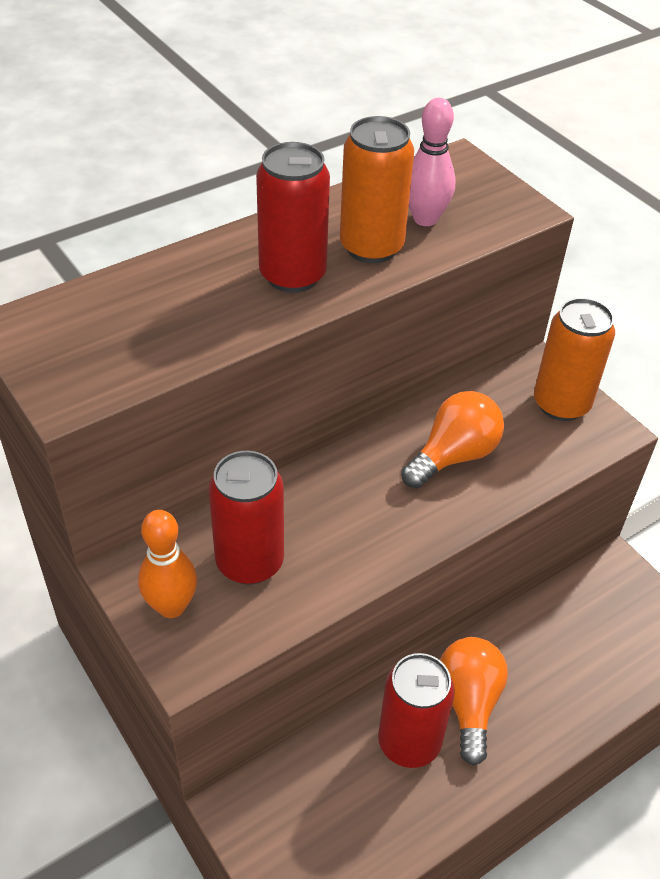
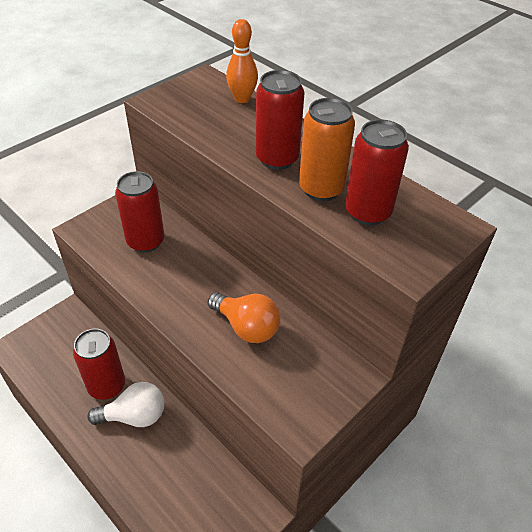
camera: 80 degrees right, 0 degrees up
orange bowling pin [138,510,197,618] -> orange bowling pin moved to [226,19,258,103]
pink bowling pin [409,98,455,226] -> red can [345,120,409,225]
orange light bulb [440,637,508,766] -> white light bulb [87,382,164,427]
orange can [534,298,615,421] -> none

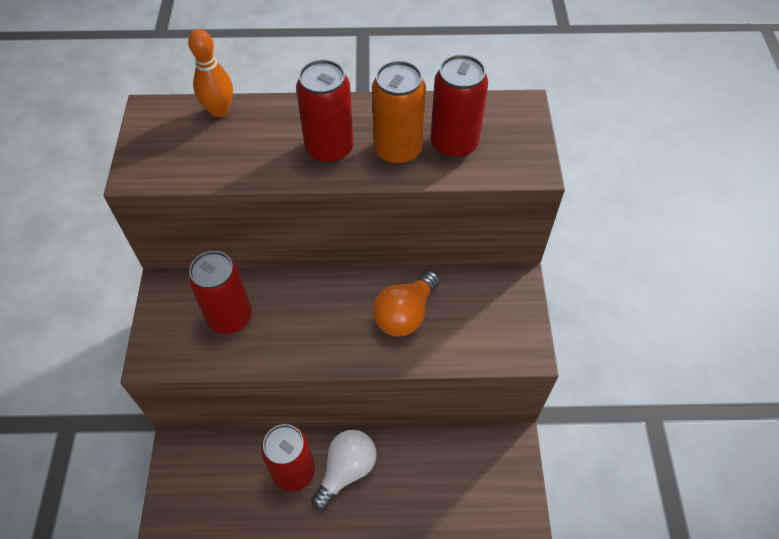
camera: 45 degrees left, 10 degrees up
orange light bulb [208,292,280,343] -> orange light bulb turned 135 degrees clockwise [373,271,440,336]

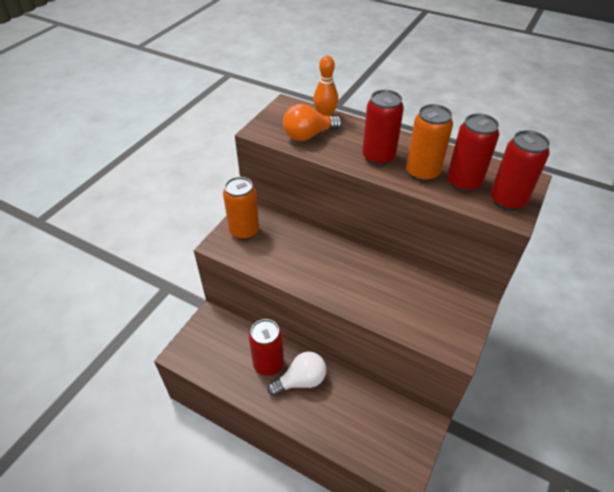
camera: 30 degrees right, 10 degrees down
red can [188,251,252,334] -> red can moved to [490,130,550,211]
orange light bulb [373,271,440,336] -> orange light bulb moved to [283,104,342,141]
none -> orange can [223,177,259,240]

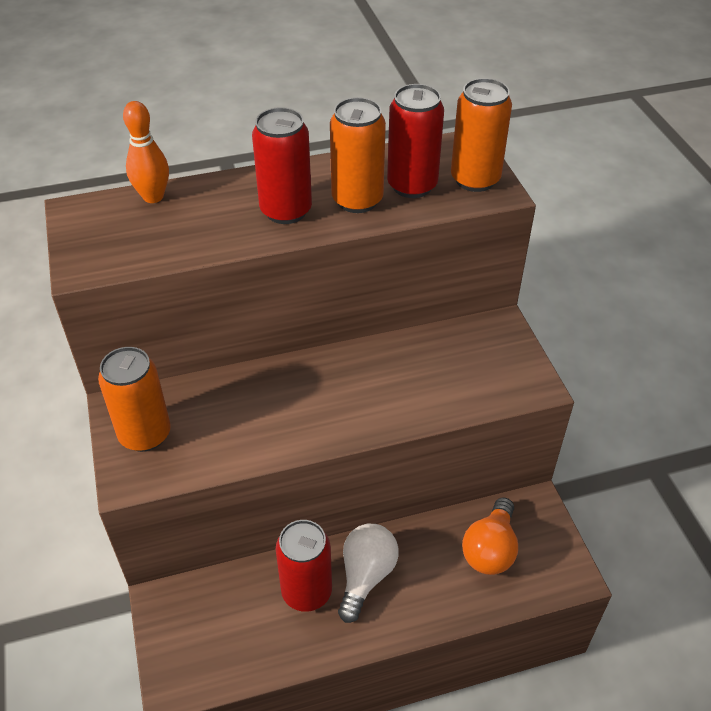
camera: 45 degrees left, 0 degrees up
orange light bulb [283,104,342,141] -> orange light bulb moved to [462,497,518,575]
red can [490,130,550,211] -> orange can [451,78,512,192]

